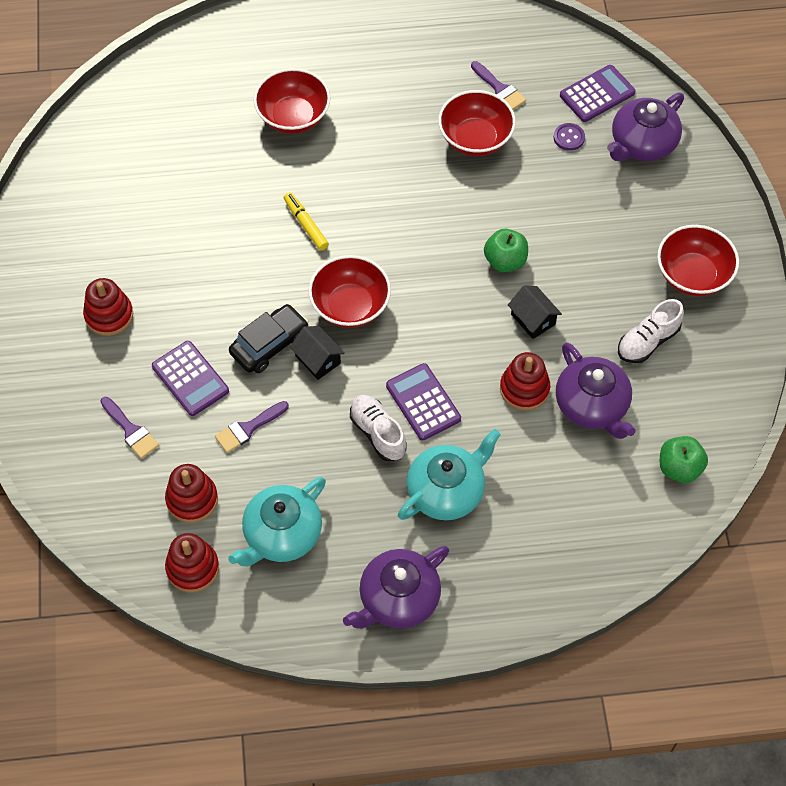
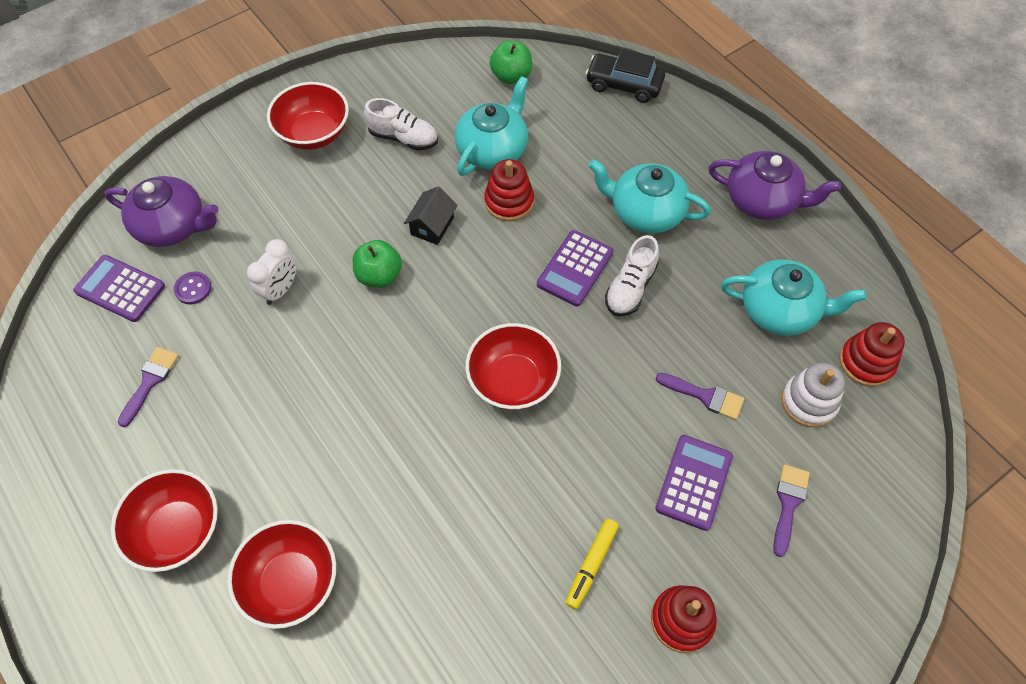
camera: 120 degrees left, 0 degrees up
red stacking toy [165,464,218,523] -> white stacking toy [781,363,845,428]
black car [229,304,309,373] -> black car moved to [586,49,665,103]
yellow marker [284,192,329,251] -> yellow marker moved to [565,519,619,609]
black house [290,326,345,380] -> none
red bowl [438,90,516,156] -> red bowl moved to [111,469,218,572]
purple teapot [556,342,636,439] -> turquoise teapot [455,76,528,176]
none -> white clock [247,239,297,305]

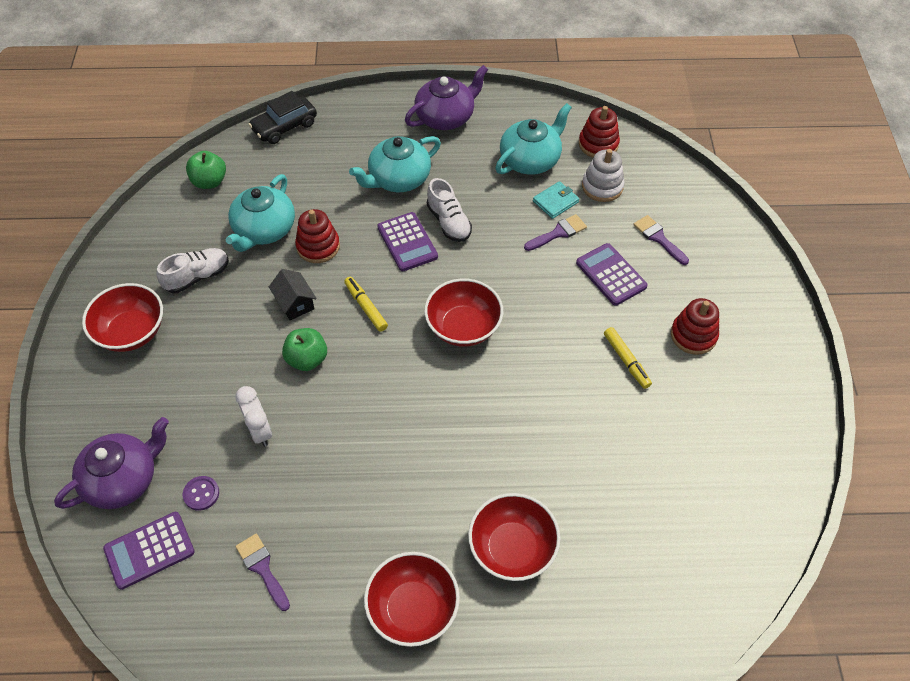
camera: 55 degrees left, 5 degrees down
turquoise teapot [455,76,528,176] -> turquoise teapot turned 135 degrees counterclockwise [226,174,295,252]
none -> yellow marker [344,277,388,332]
none -> turquoise wallet [533,181,579,219]

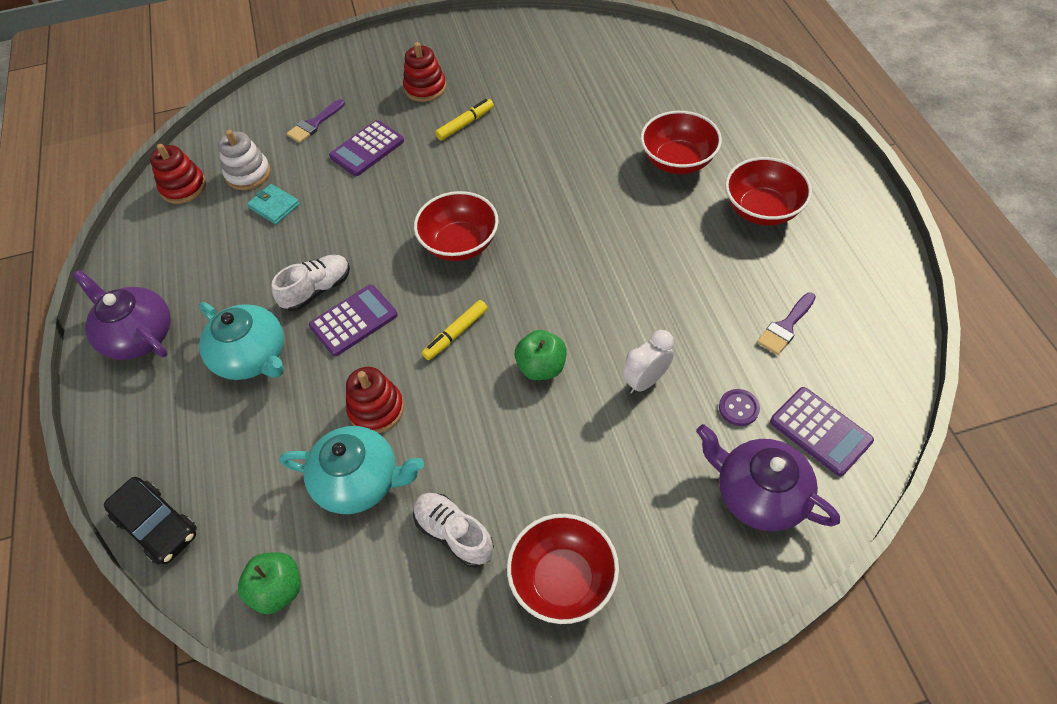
camera: 100 degrees left, 0 degrees up
black house [269,269,317,320] -> none
turquoise teapot [495,103,572,175] -> none
purple brush [524,214,587,251] -> none

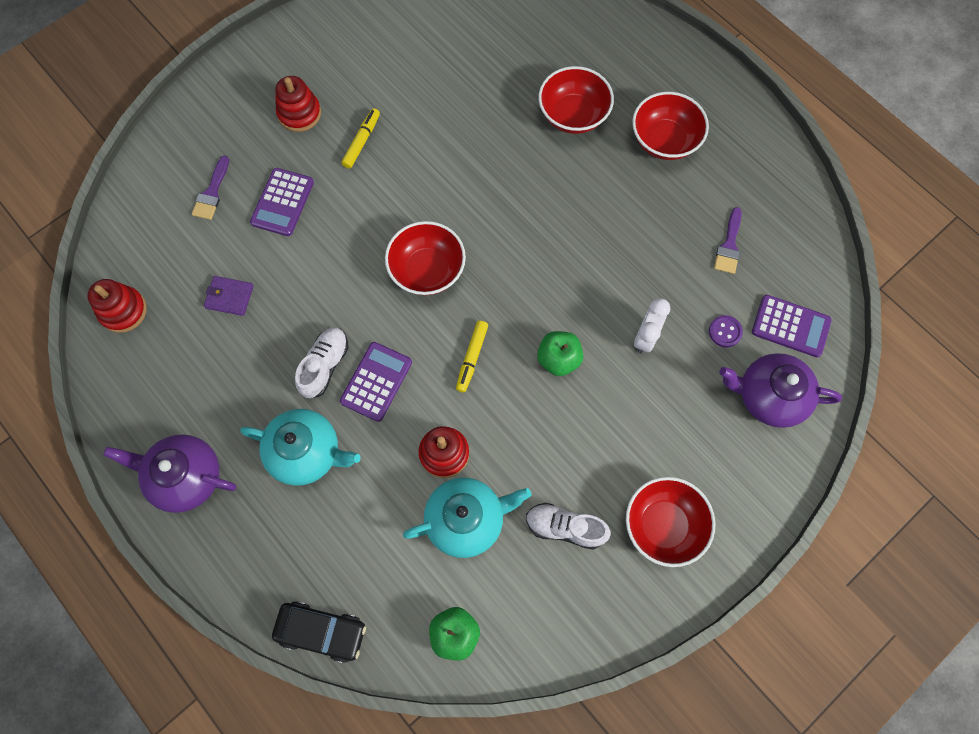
camera: 30 degrees left, 15 degrees up
white stacking toy [218,130,271,190] -> none
turquoise wallet [247,184,300,224] -> purple wallet [204,276,253,316]

